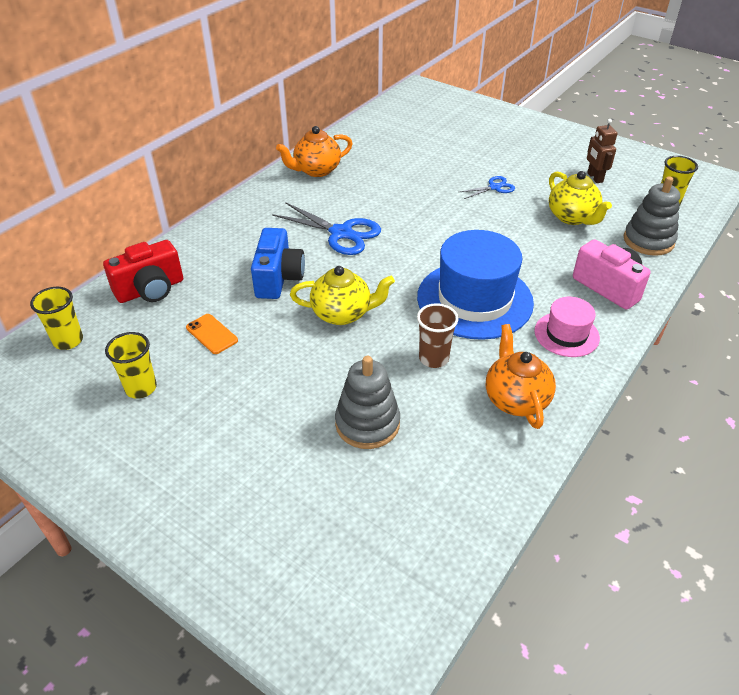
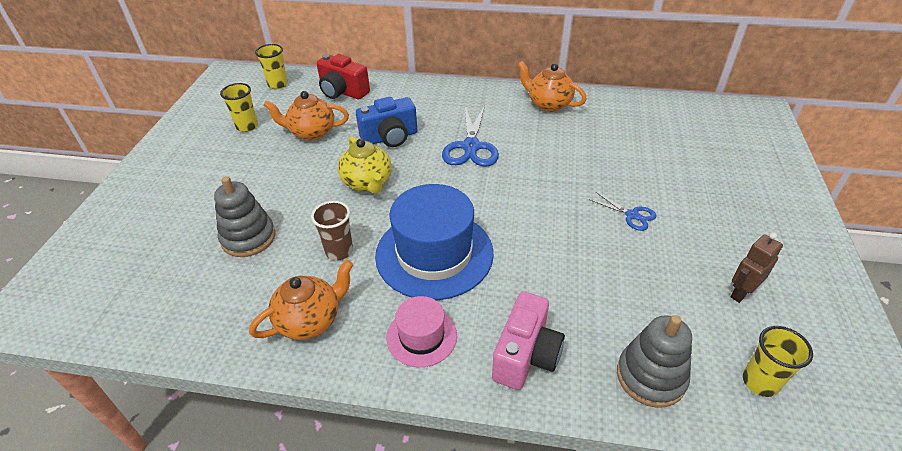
camera: 65 degrees right, 0 degrees up
orange phone [186,314,238,354] -> orange teapot [263,91,349,141]
yellow teapot [549,171,612,225] -> none

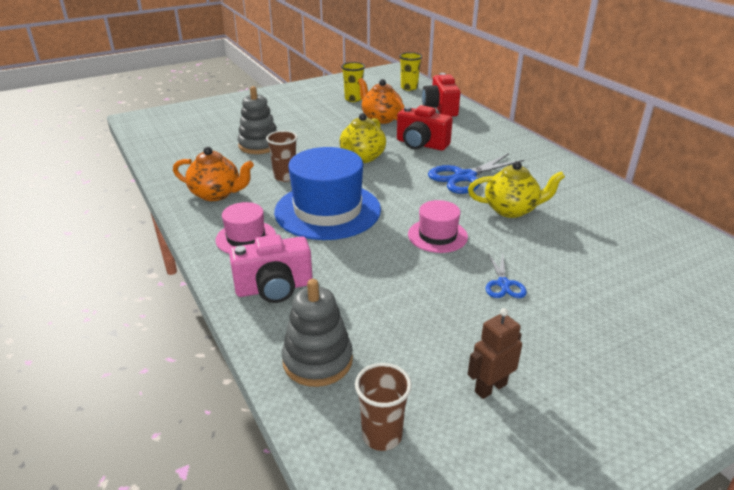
camera: 50 degrees right, 10 degrees down
blue camera [356,97,418,147] -> red camera [397,105,453,151]
orange teapot [518,61,587,112] -> none
brown robot [730,232,783,303] -> brown robot turned 45 degrees counterclockwise [468,308,522,399]
yellow cup [743,326,813,397] -> brown cup [355,363,412,451]
none -> pink hat [408,200,468,253]
none -> yellow teapot [468,161,565,218]

